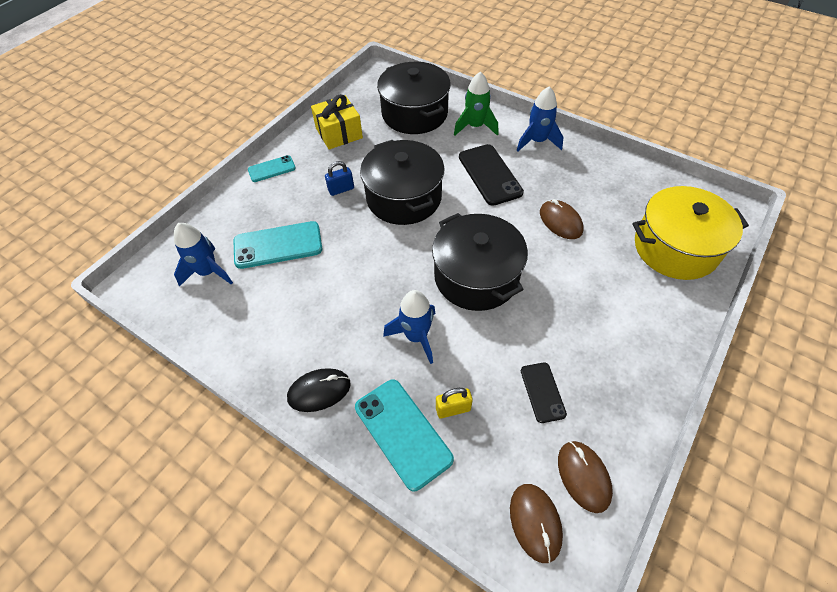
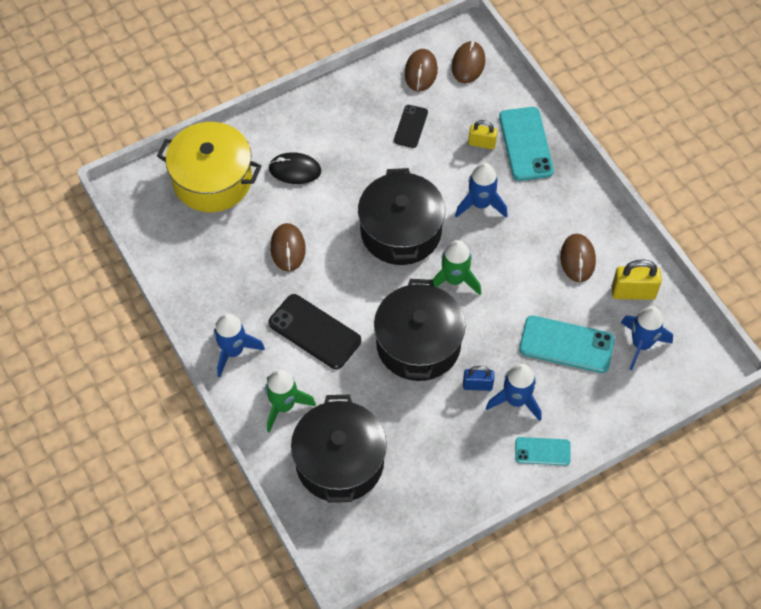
camera: 155 degrees left, 5 degrees up
black mouse [287,368,351,412] -> black mouse moved to [268,152,321,184]
yellow gift [311,94,363,150] -> none
black phone [459,144,524,206] -> black phone turned 60 degrees counterclockwise [268,294,361,369]
none -> green rocket [429,240,481,295]
none -> blue rocket [486,364,541,421]
none -> brown mouse [560,234,596,282]
none -> yellow padlock [612,260,662,300]

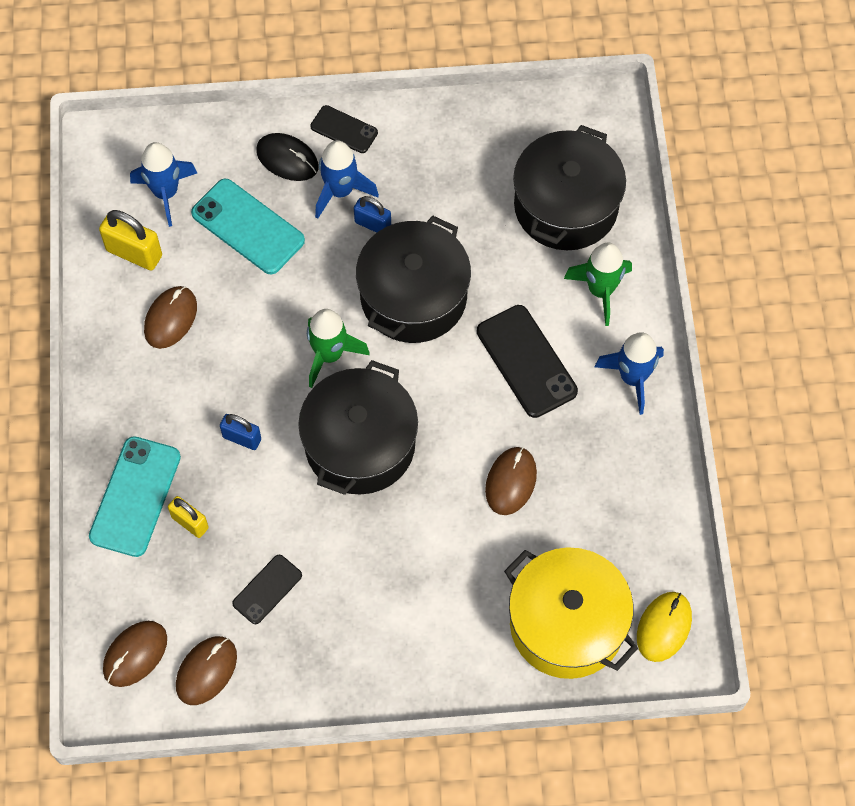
camera: 155 degrees left, 5 degrees up
black mouse [268,152,321,184] -> black mouse moved to [256,133,319,181]
blue rocket [455,163,508,218] -> blue padlock [220,414,261,450]
turquoise phone [515,437,571,466] -> black phone [310,105,378,153]
none -> yellow mouse [637,592,692,662]

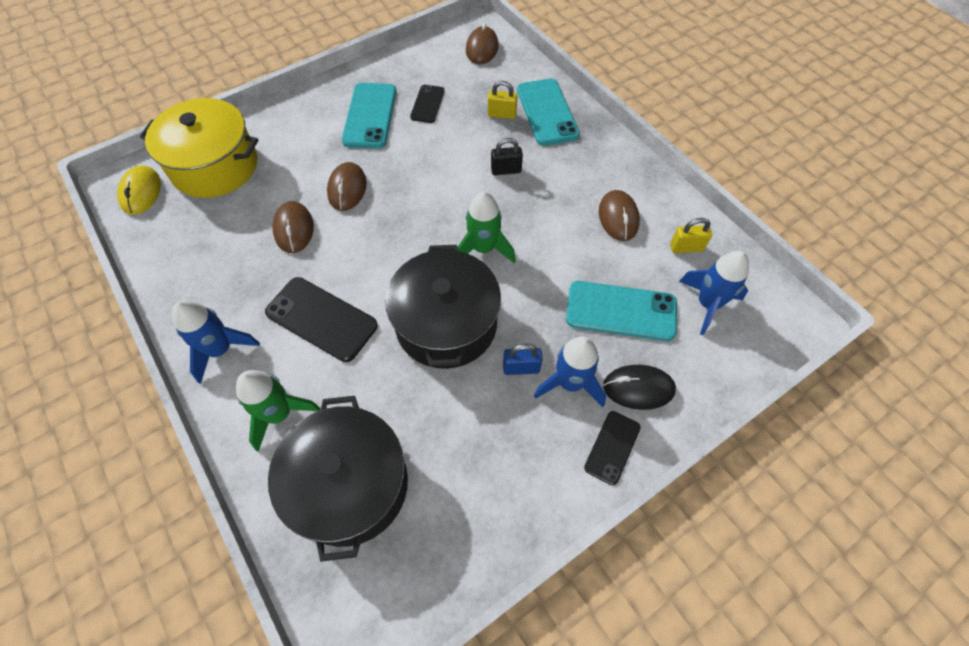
camera: 150 degrees right, 5 degrees down
yellow padlock [99,210,162,270] -> yellow padlock [670,218,712,253], size x0.65
brown mouse [176,636,237,705] -> brown mouse moved to [327,162,367,211]
blue padlock [220,414,261,450] -> black padlock [491,138,523,175]
black pot [298,360,418,495] -> none
black phone [310,105,378,153] -> black phone turned 60 degrees counterclockwise [584,411,641,485]
none -> turquoise phone [342,83,397,149]

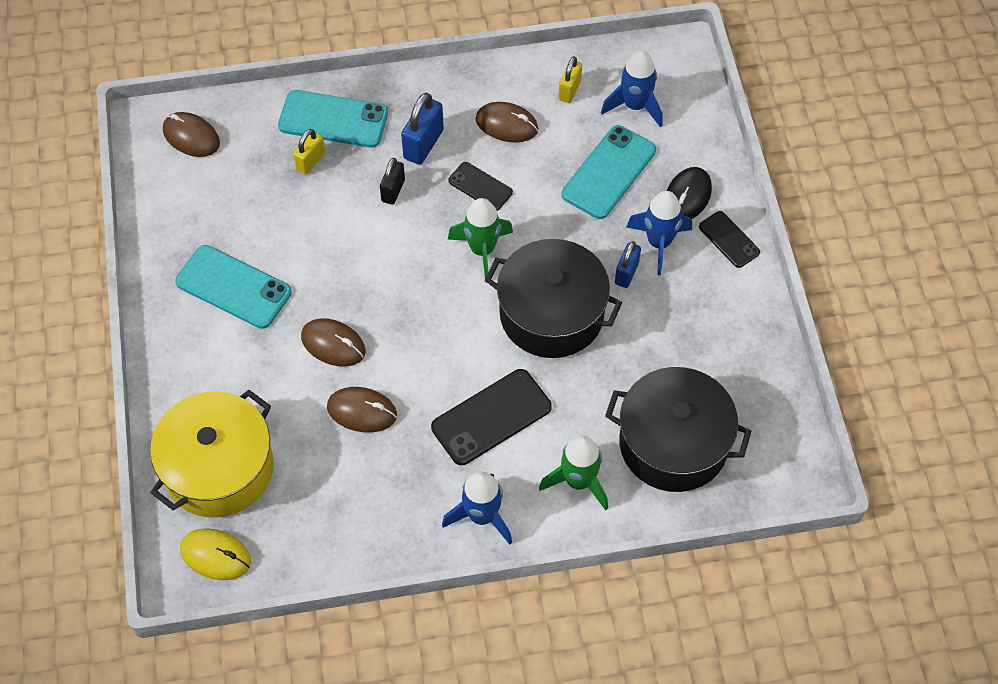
camera: 65 degrees left, 0 degrees up
black phone [410,85,445,123] -> black phone moved to [448,162,513,211]
none -> blue padlock [401,93,444,165]

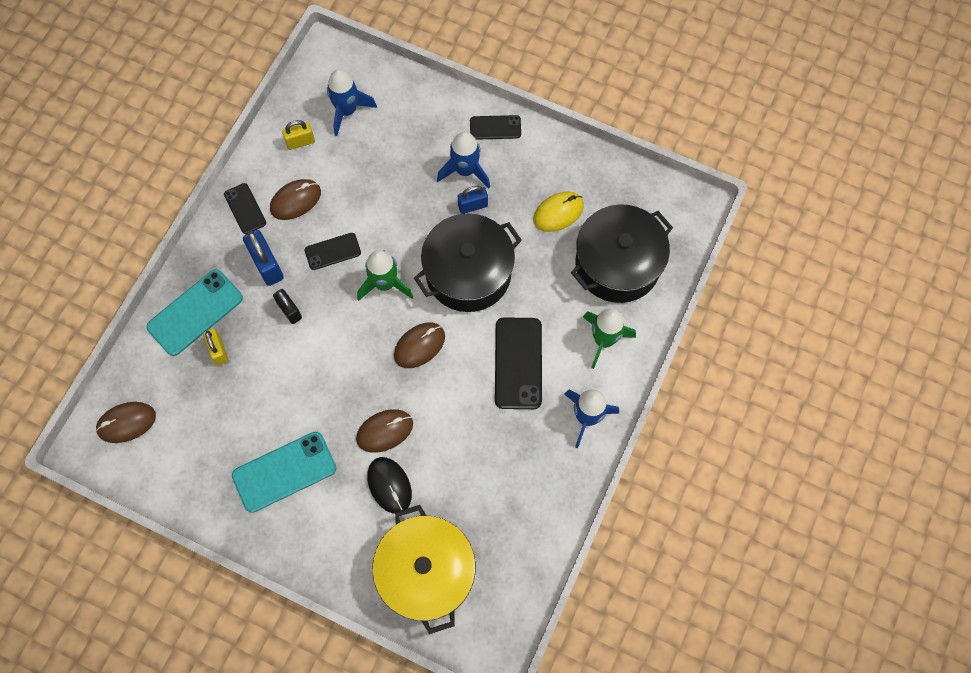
camera: 55 degrees left, 10 degrees up
yellow mouse [180,528,251,580] -> yellow mouse moved to [533,191,584,232]
brown mouse [327,387,397,432] -> brown mouse moved to [394,322,445,368]
yellow padlock [559,56,582,103] -> yellow padlock turned 75 degrees counterclockwise [282,120,315,150]
turquoise phone [562,125,656,219] -> none
blue padlock [615,241,641,288] -> blue padlock turned 75 degrees counterclockwise [458,186,488,214]
black mouse [667,167,712,219] -> black mouse moved to [367,457,412,514]
none -> black phone [224,183,266,234]

